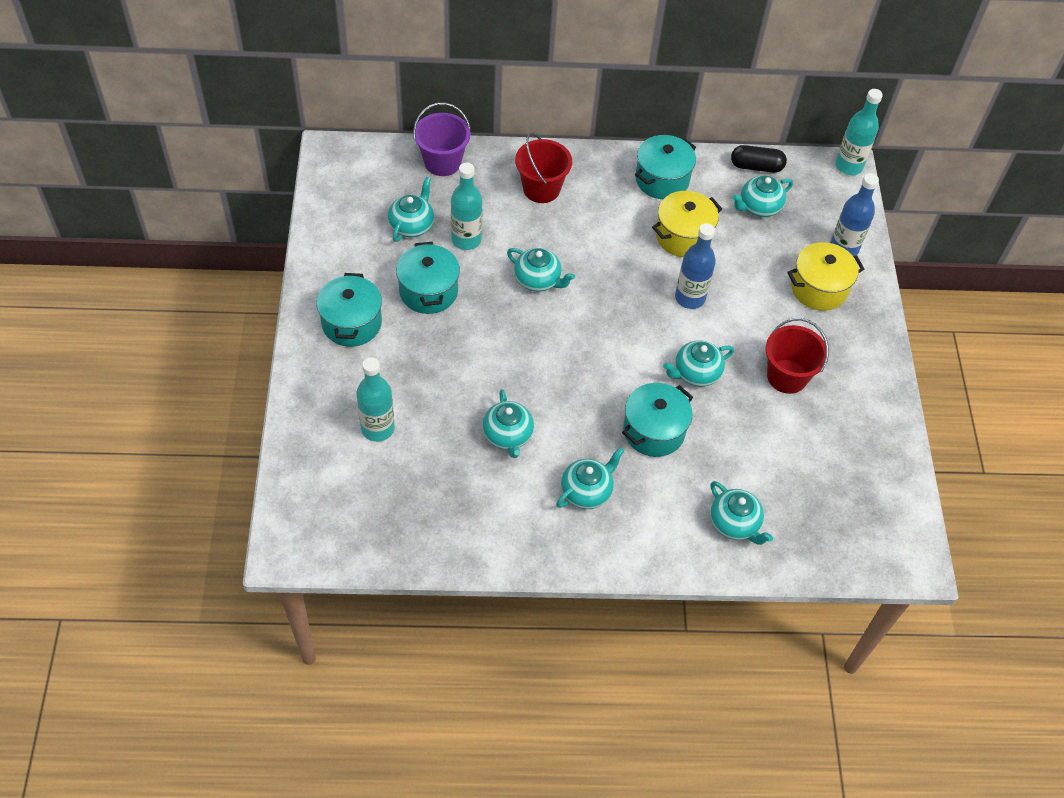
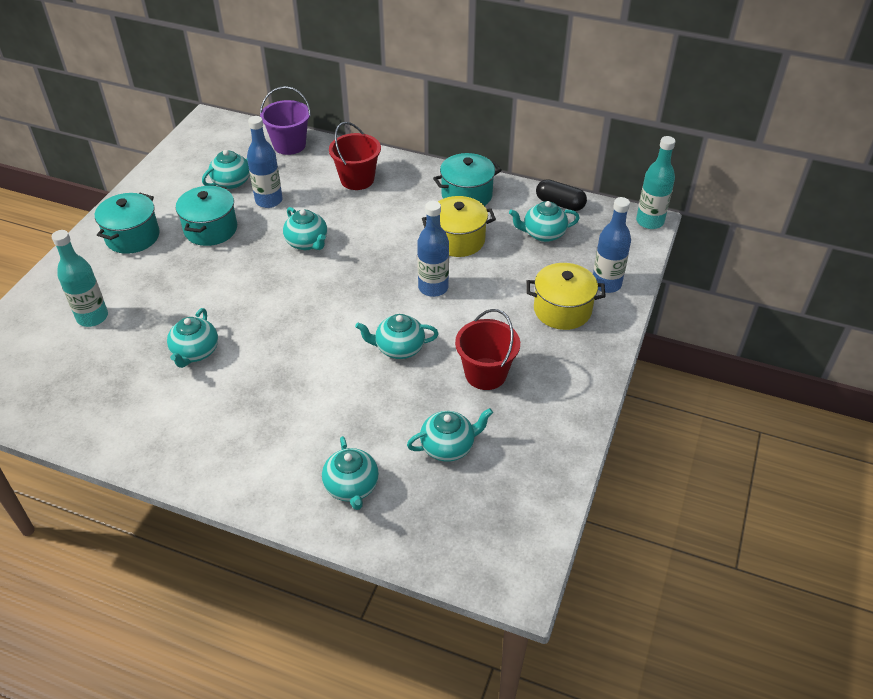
camera: 25 degrees right, 10 degrees down
turquoise bottle [451,163,482,250] -> blue bottle [247,116,283,208]
turquoise teapot [556,447,624,509] -> turquoise teapot moved to [407,408,493,462]
turquoise pot [622,383,693,457] -> none

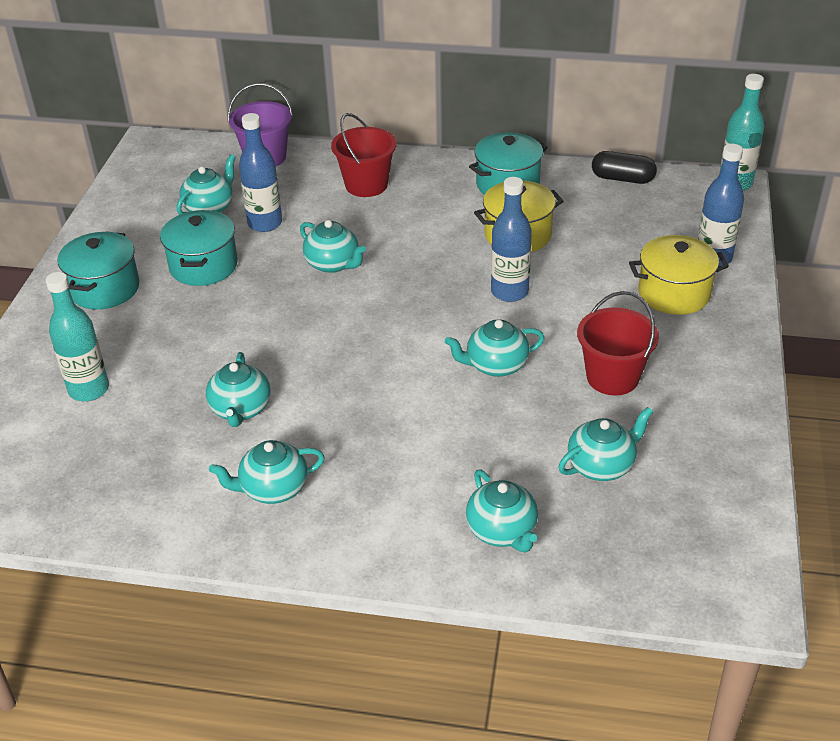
camera: 10 degrees left, 5 degrees down
turquoise teapot [509,201,580,242] -> turquoise teapot moved to [209,440,325,504]

